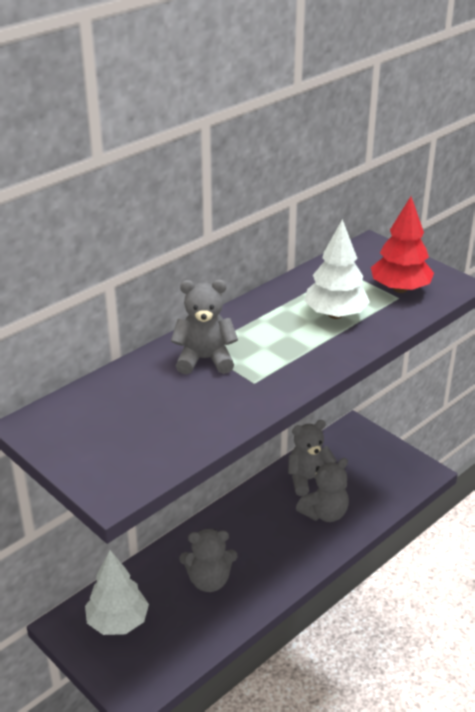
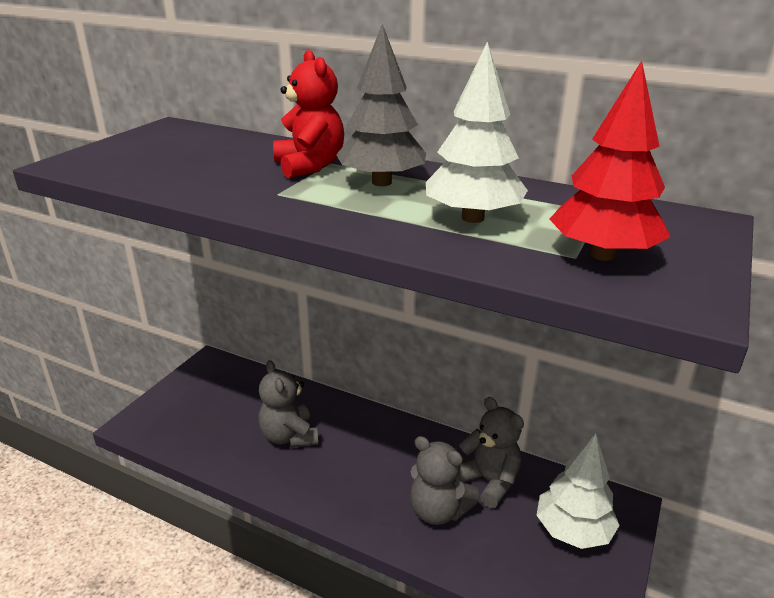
camera: 70 degrees right, 5 degrees down
white tree [85,550,149,635] -> white tree moved to [536,434,620,549]
grey teddy bear [171,280,238,374] -> red teddy bear [273,50,344,178]
none -> grey tree [336,24,426,186]

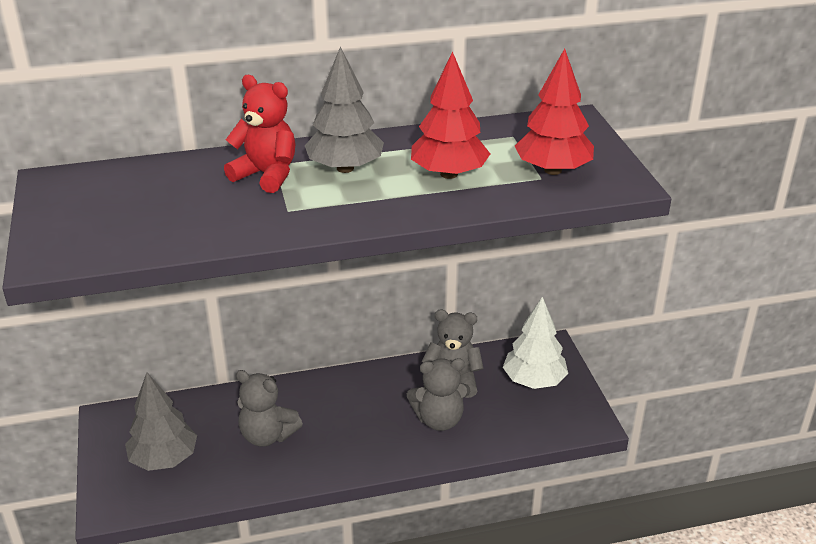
camera: 40 degrees left, 5 degrees up
white tree [426,42,528,223] -> red tree [411,51,490,179]
none -> grey tree [125,373,197,471]

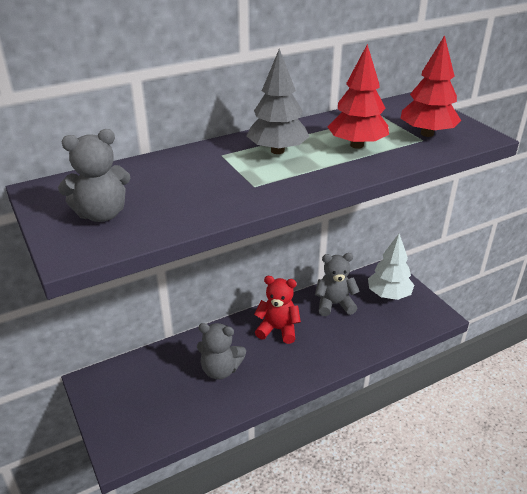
camera: 15 degrees left, 0 degrees up
grey tree [125,373,197,471] -> none
red teddy bear [224,75,296,193] -> red teddy bear moved to [254,276,301,344]
grey teddy bear [407,358,470,431] -> grey teddy bear moved to [58,129,130,222]

